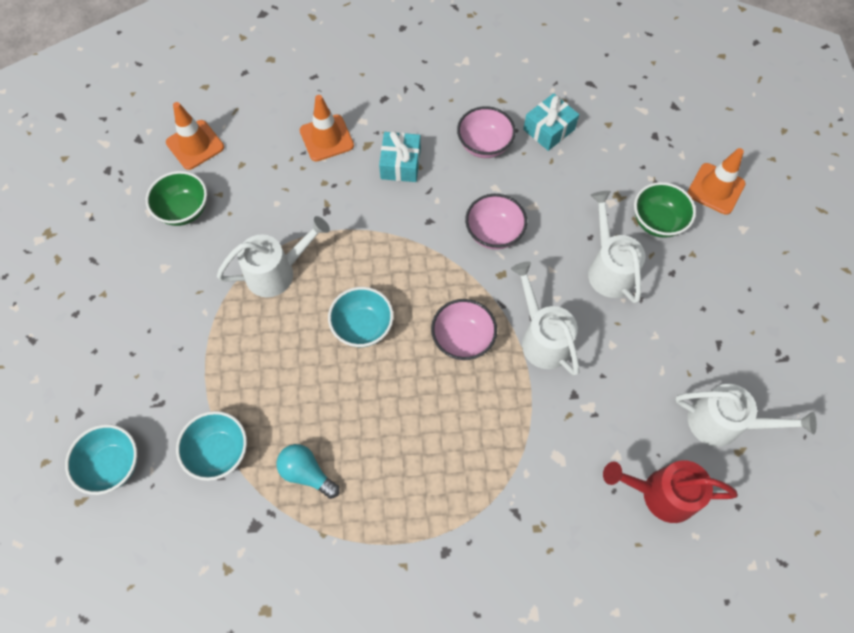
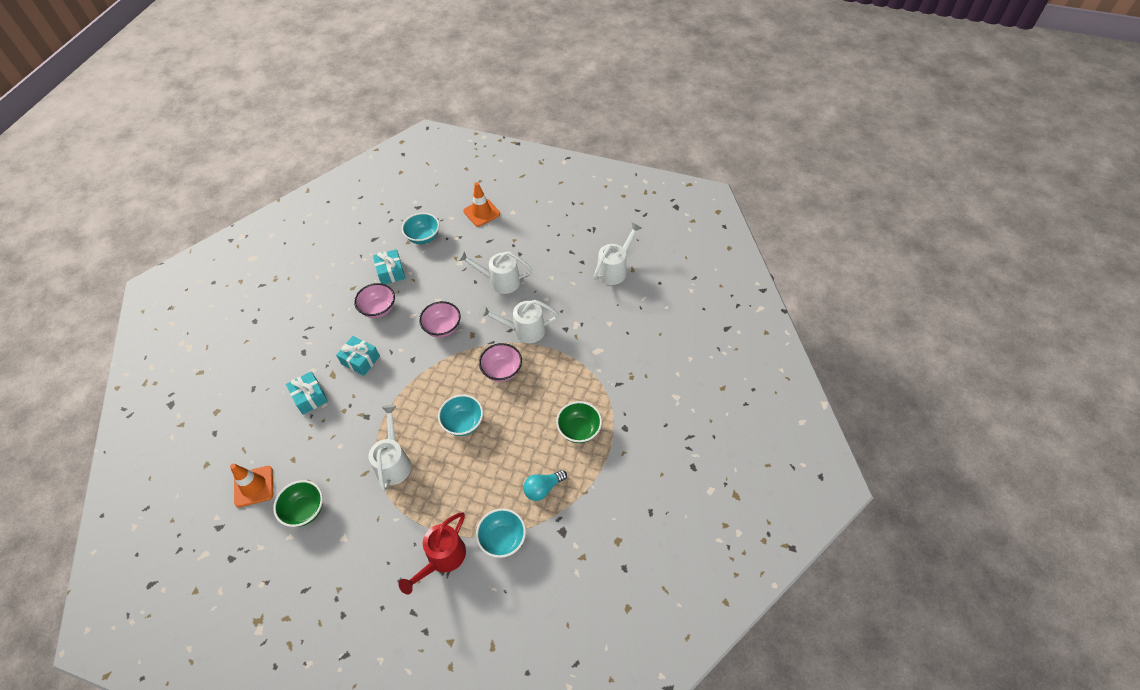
camera: 65 degrees left, 10 degrees down
turquoise bowl [65,424,137,495] -> turquoise bowl moved to [402,213,440,244]
orange traffic cone [300,95,354,161] -> turquoise gift [286,371,328,414]
red watering can [603,460,738,523] -> red watering can moved to [399,512,466,595]
green bowl [634,182,696,238] -> green bowl moved to [556,401,602,443]

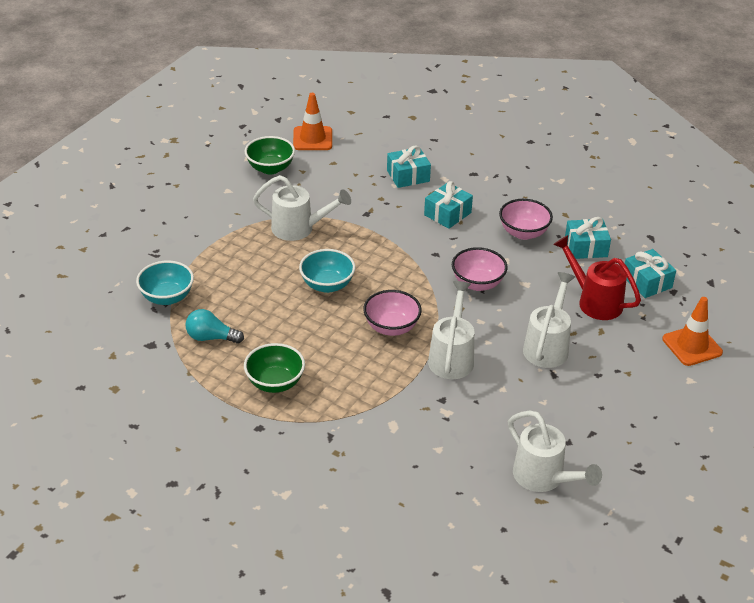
camera: 100 degrees right, 15 degrees down
red watering can [399,512,466,595] -> red watering can moved to [553,235,641,320]
turquoise bowl [402,213,440,244] -> turquoise gift [625,249,676,298]
turquoise light bulb [523,470,567,501] -> turquoise light bulb turned 60 degrees counterclockwise [185,309,244,344]

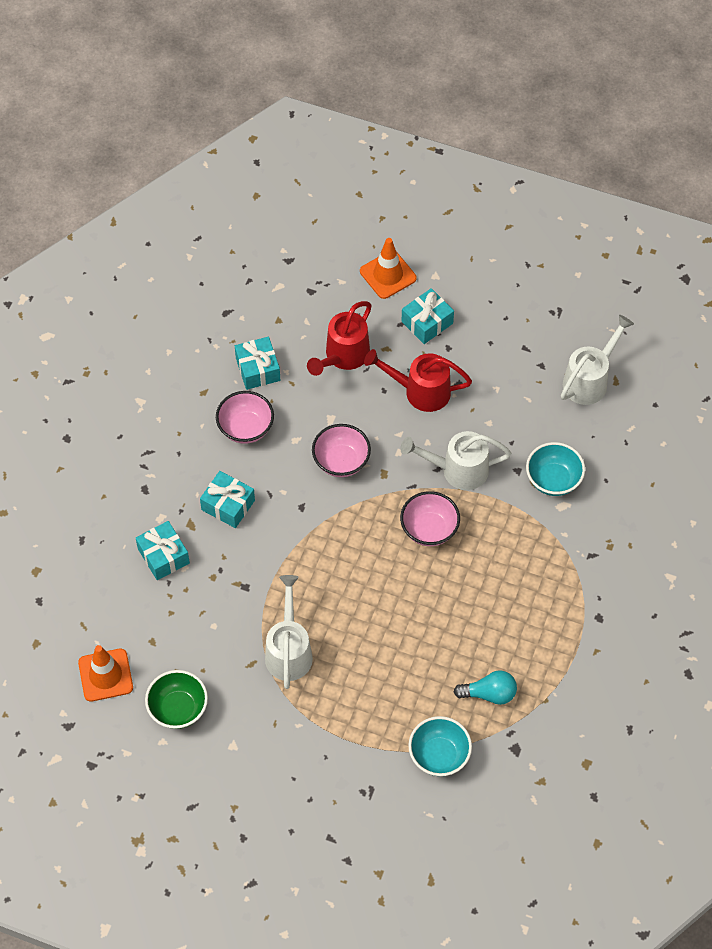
camera: 100 degrees left, 20 degrees up
turquoise light bulb [185,309,244,344] -> turquoise light bulb turned 90 degrees counterclockwise [454,670,517,705]
green bowl [244,343,305,393] -> none
turquoise bowl [299,249,355,293] -> turquoise bowl moved to [526,442,585,496]
white watering can [523,272,575,368] -> red watering can [364,349,472,412]
turquoise gift [625,249,676,298] -> turquoise gift moved to [401,288,454,344]

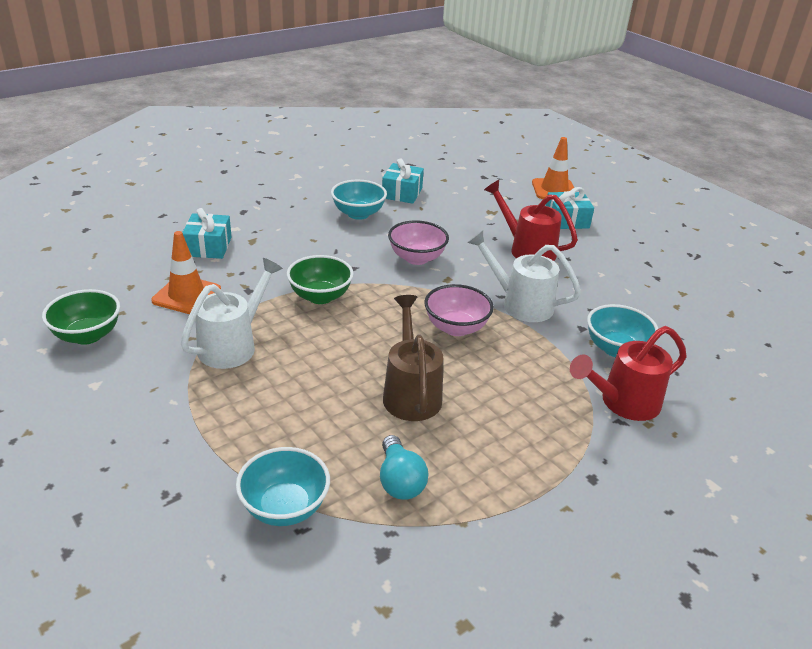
camera: 30 degrees right, 25 degrees down
orange traffic cone [78,645,133,702] -> orange traffic cone moved to [151,231,221,314]
turquoise gift [200,471,255,528] -> none
pink bowl [216,391,274,444] -> turquoise bowl [331,180,387,220]
red watering can [307,301,372,376] -> red watering can moved to [570,326,687,421]
turquoise light bulb [454,670,517,705] -> turquoise light bulb turned 45 degrees clockwise [380,435,428,500]
white watering can [561,315,634,405] -> none
none -> green bowl [287,255,354,304]
none -> brown watering can [383,295,443,421]

